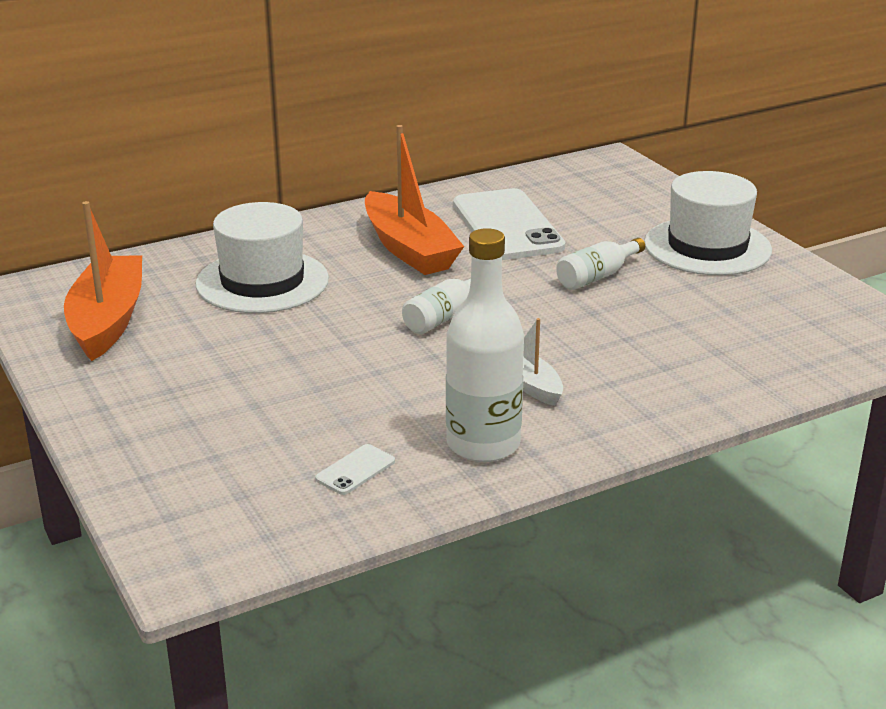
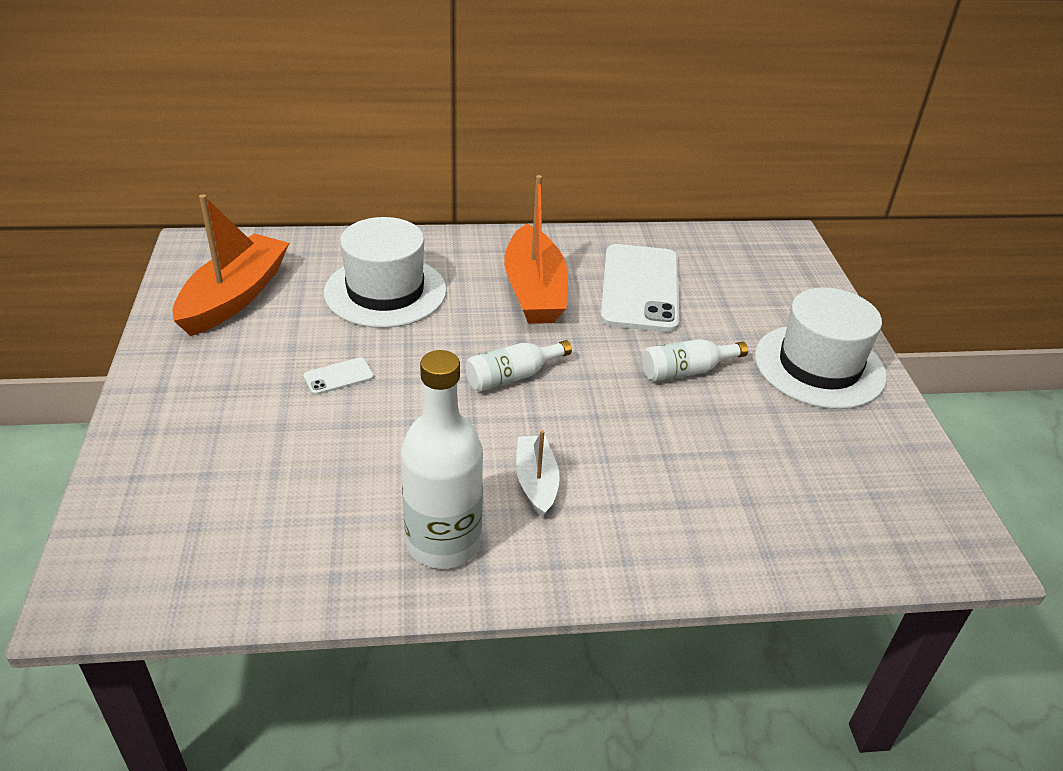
camera: 20 degrees right, 10 degrees up
white phone [315,444,395,495] -> white phone moved to [303,357,374,395]

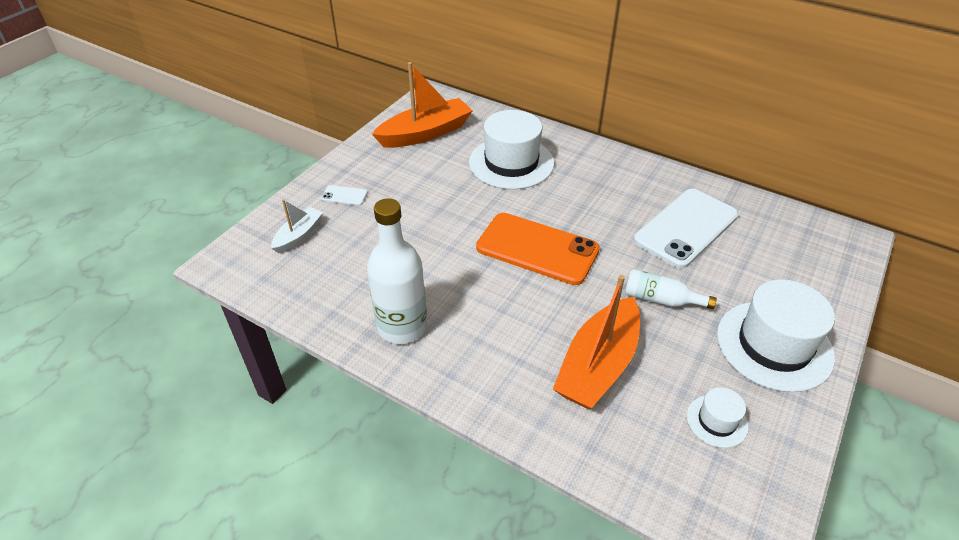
camera: 40 degrees right, 5 degrees up
white phone [303,357,374,395] -> white phone moved to [321,185,368,206]
white bottle [466,340,572,392] -> orange phone [476,213,600,285]
orange boat [504,175,568,324] -> orange boat moved to [553,275,640,409]
white boat [516,430,560,518] -> white boat moved to [271,199,323,253]
none -> white hat [687,387,749,448]

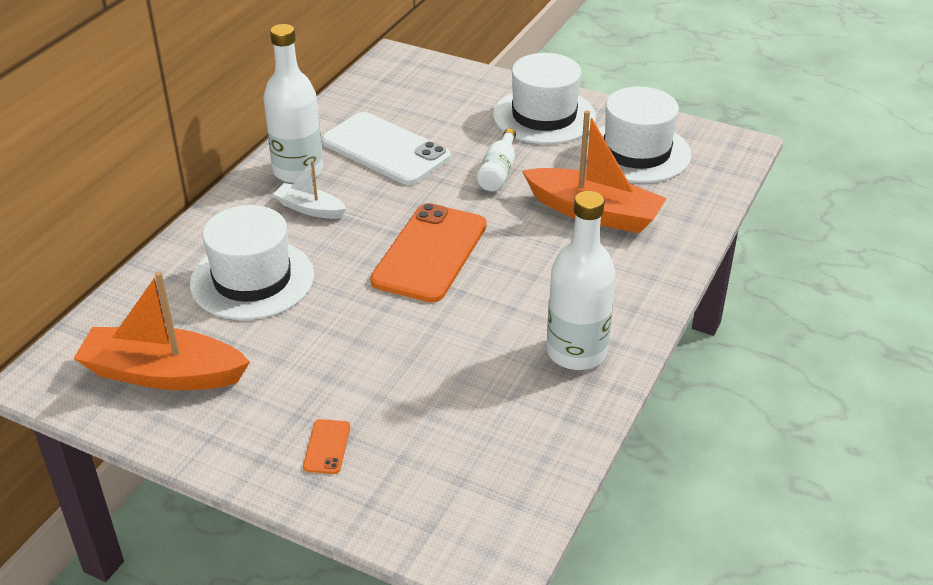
camera: 95 degrees left, 5 degrees down
white boat [271,199,323,253] -> white boat moved to [273,160,347,219]
white phone [321,185,368,206] -> orange phone [303,419,350,474]
orange boat [372,62,473,148] -> orange boat turned 45 degrees counterclockwise [73,271,250,390]
white hat [687,387,749,448] -> white hat [586,87,691,183], size x2.06
none -> white bottle [263,24,323,183]

